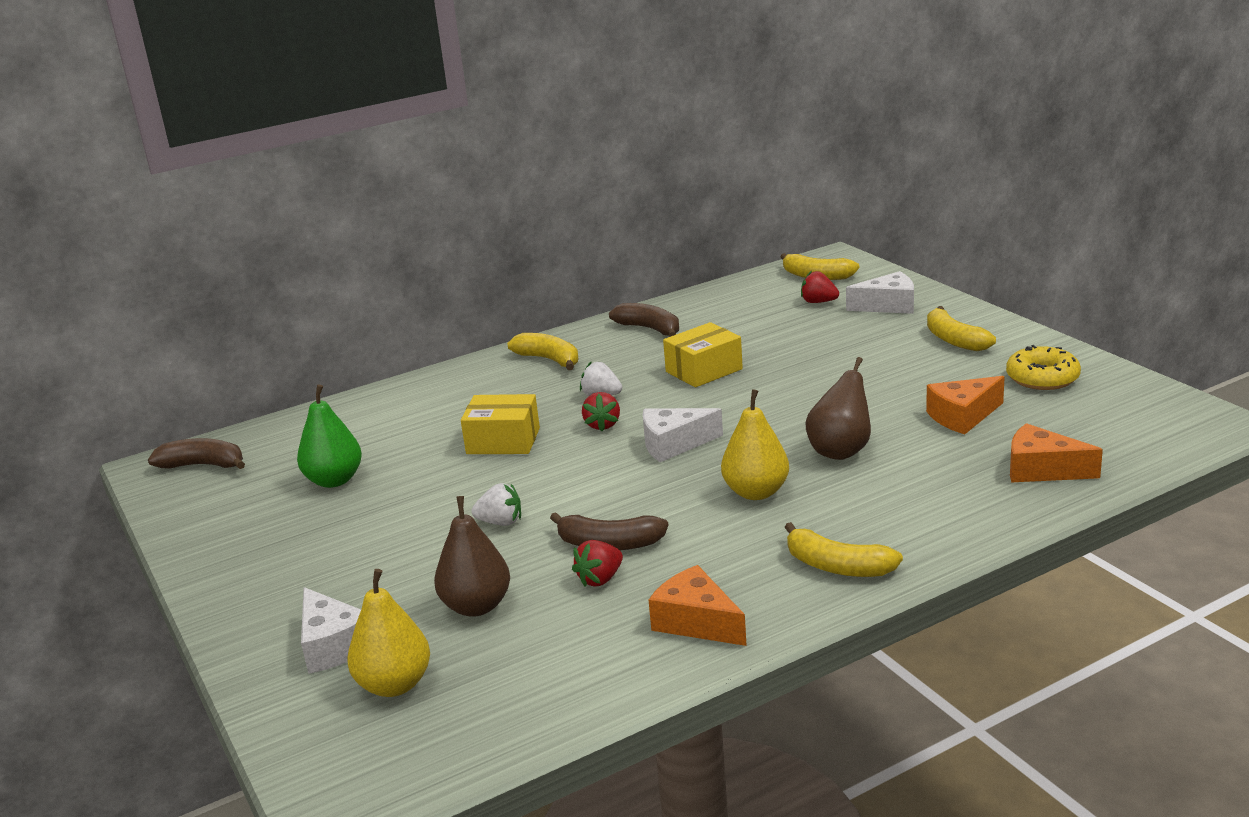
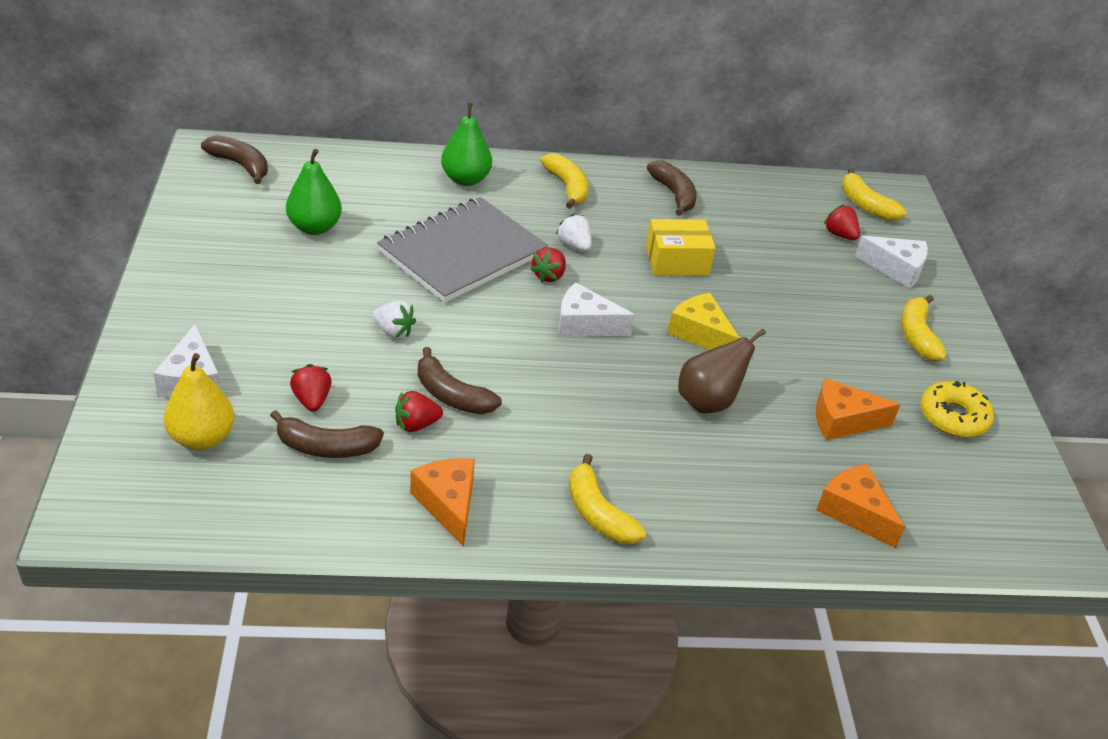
camera: 20 degrees right, 15 degrees up
brown pear [434,496,510,617] -> red strawberry [290,364,332,412]
yellow box [461,394,540,454] -> grey notebook [377,197,548,303]
yellow pear [721,389,789,500] -> none
none -> brown banana [270,410,384,458]
none -> green pear [441,103,492,186]
none -> yellow cheese [667,293,740,350]

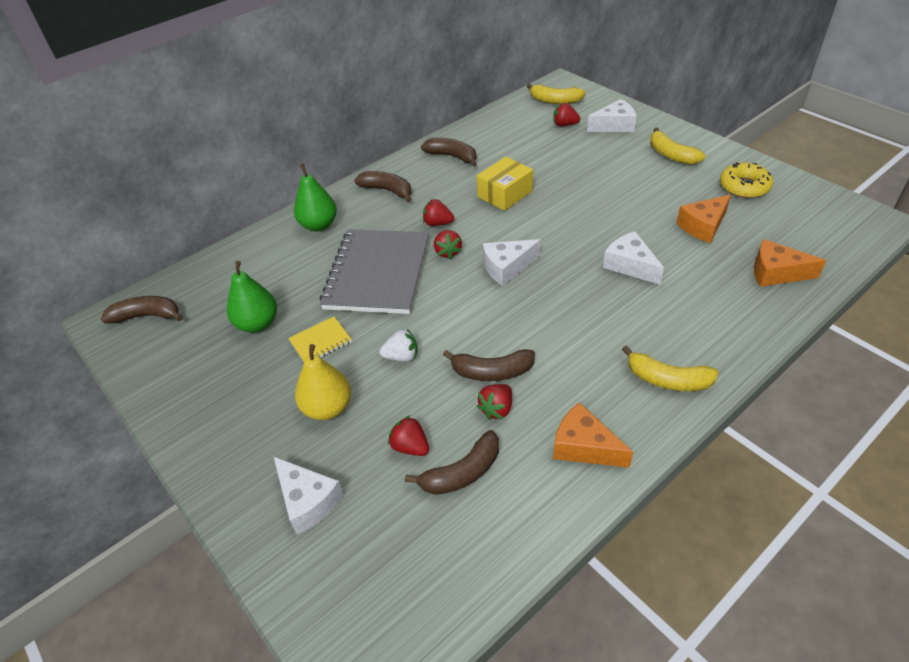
camera: 30 degrees left, 5 degrees up
yellow pear [164,353,234,450] -> yellow pear moved to [295,344,351,420]
yellow banana [541,153,588,209] -> brown banana [354,171,412,202]
white strawberry [556,214,591,251] -> red strawberry [423,199,454,226]
yellow cheese [667,293,740,350] -> none
brown pear [678,329,766,413] -> white cheese [603,231,664,285]
none -> yellow notebook [288,317,352,362]

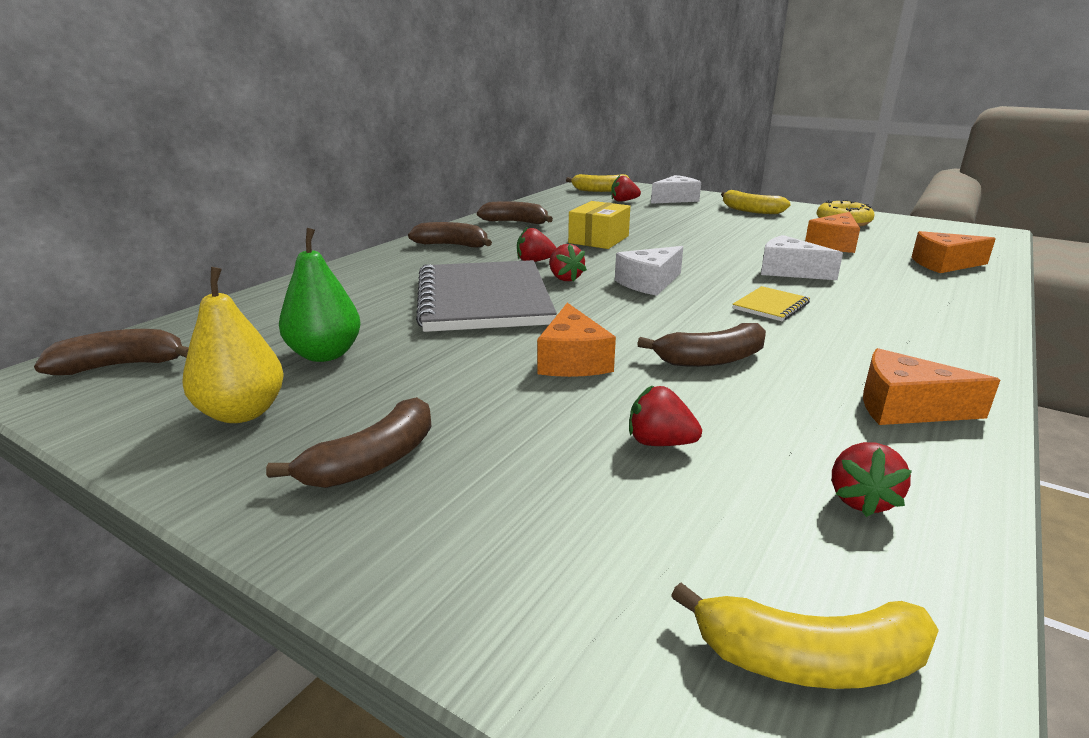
camera: 20 degrees left, 20 degrees down
white cheese [273,456,344,534] -> none
yellow notebook [288,317,352,362] -> yellow notebook moved to [733,286,810,321]
green pear [294,164,337,231] -> none
yellow pear [295,344,351,420] -> yellow pear moved to [182,267,284,423]
white strawberry [380,329,418,362] -> orange cheese [537,303,616,377]
brown banana [405,430,499,495] -> brown banana moved to [266,397,432,488]
red strawberry [476,384,512,419] -> red strawberry moved to [832,442,912,517]
yellow banana [622,345,719,391] -> yellow banana moved to [671,583,939,689]

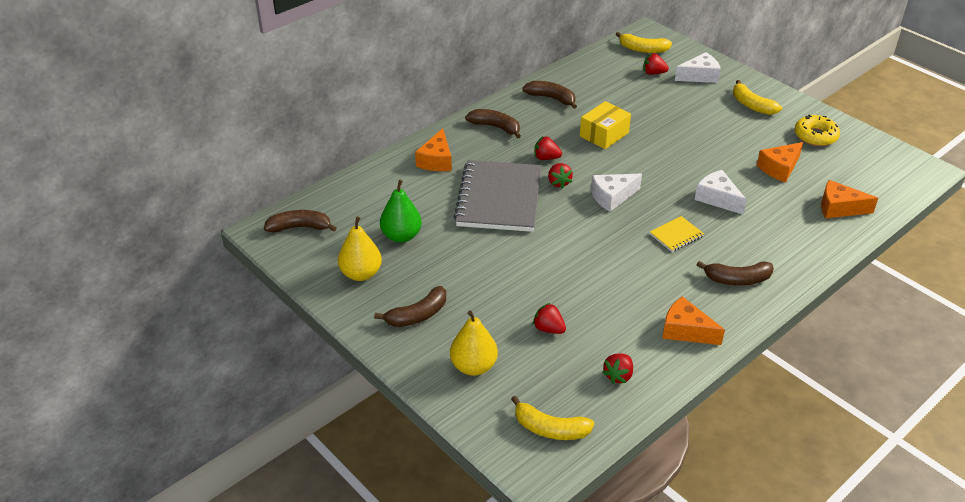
camera: 15 degrees right, 15 degrees up
orange cheese [537,303,616,377] -> orange cheese moved to [415,128,452,171]
brown banana [637,323,766,367] -> brown banana moved to [697,261,774,286]
none -> yellow pear [450,310,498,376]

